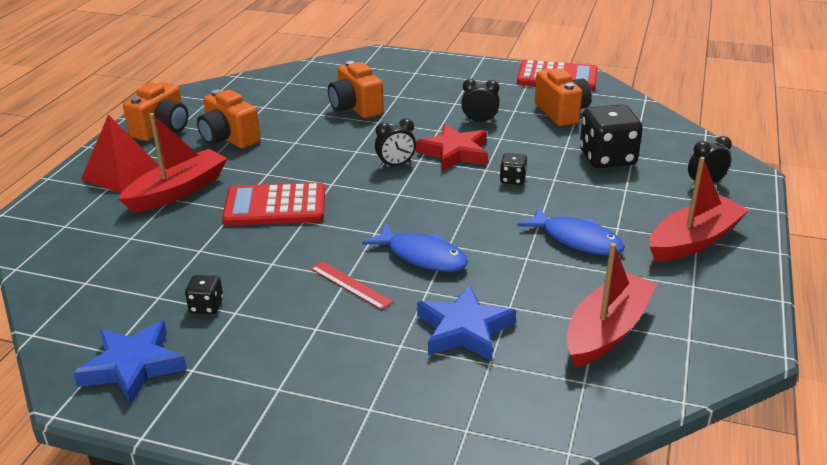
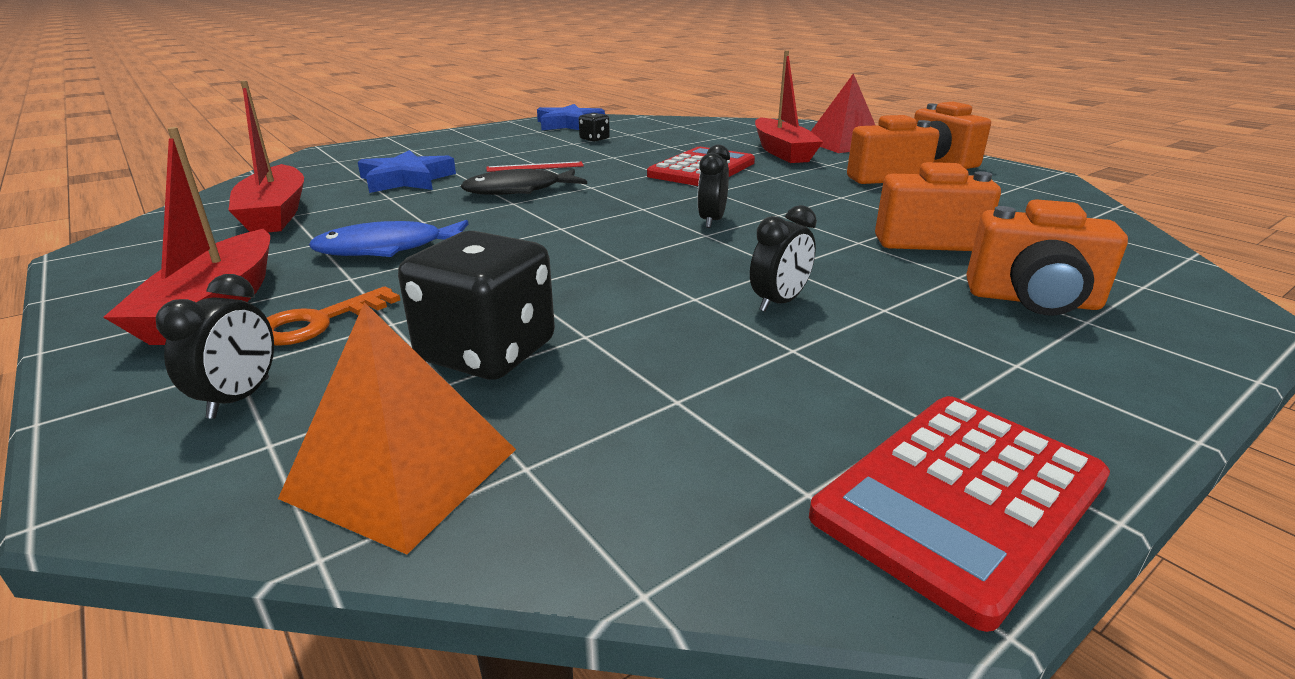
camera: 125 degrees right, 5 degrees down
blue fish [362,223,468,272] -> black fish [460,169,587,195]
red star [416,124,488,171] -> none
black dice [500,153,527,185] -> none
orange camera [535,68,592,126] -> orange camera moved to [966,199,1128,315]
none -> orange key [267,286,400,346]
none -> orange pyramid [278,302,516,554]

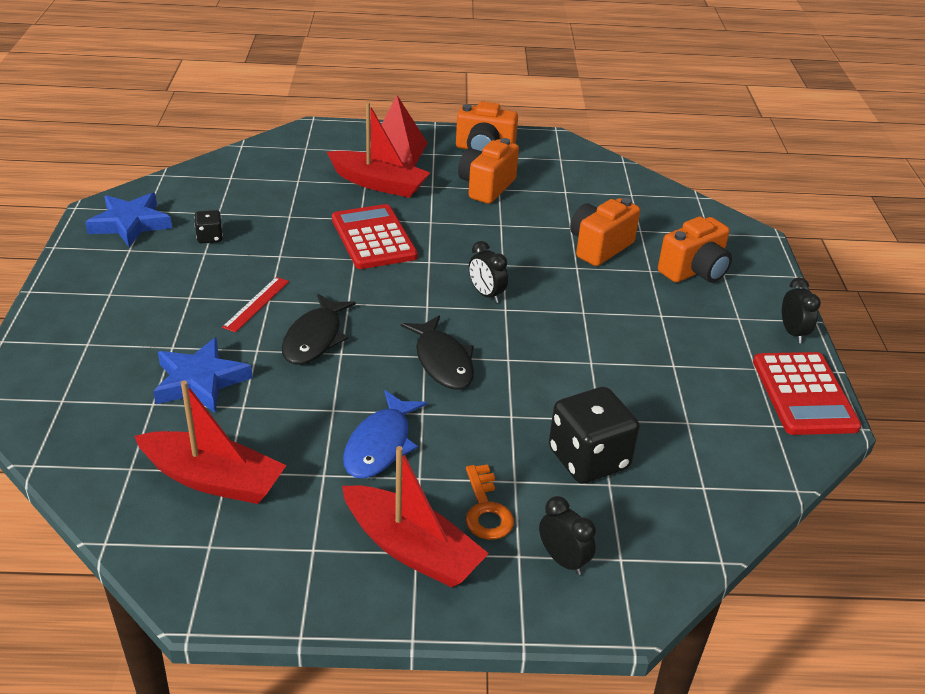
camera: 55 degrees left, 10 degrees up
orange pyramid [278,302,516,554] -> none
black clock [750,205,817,312] -> black clock moved to [782,277,821,343]
none -> black fish [401,315,474,390]

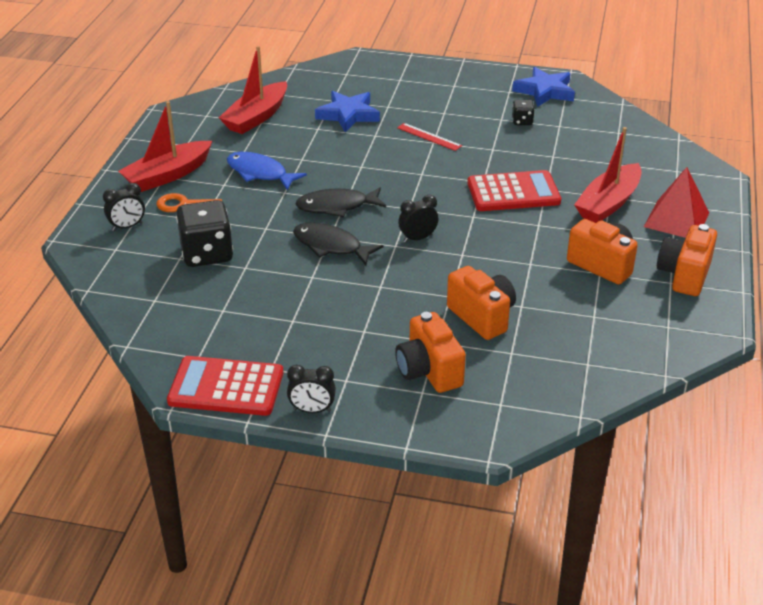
camera: 105 degrees right, 0 degrees up
black fish [282,294,356,365] -> black fish moved to [293,223,384,265]

